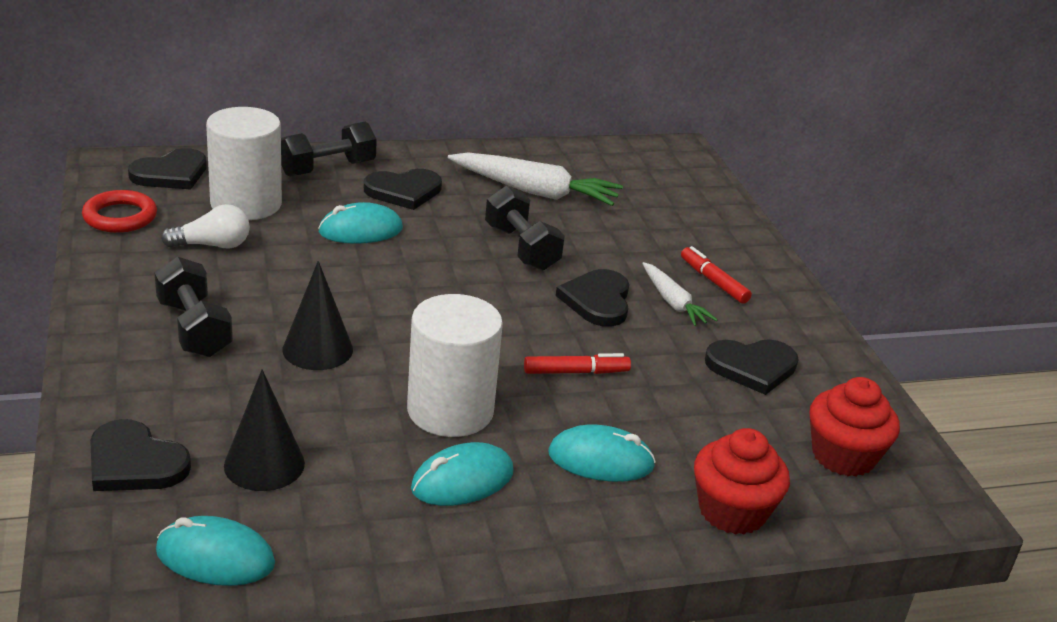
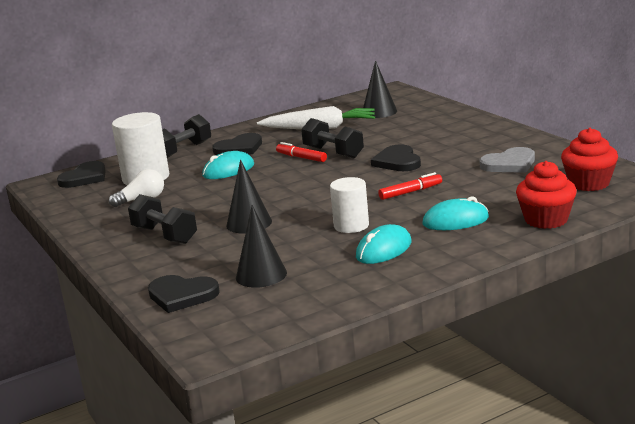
camera: 10 degrees left, 10 degrees down
red ring [82,190,157,233] -> none
turquoise mouse [156,516,275,586] -> none
white cylinder [407,294,503,437] -> white cylinder [330,177,369,233], size x0.63
white carrot [642,262,718,326] -> none
red marker [681,246,752,304] -> red marker moved to [276,142,327,162]
black heart [705,339,799,395] -> grey heart [480,147,535,173]
none -> black cone [363,60,397,118]

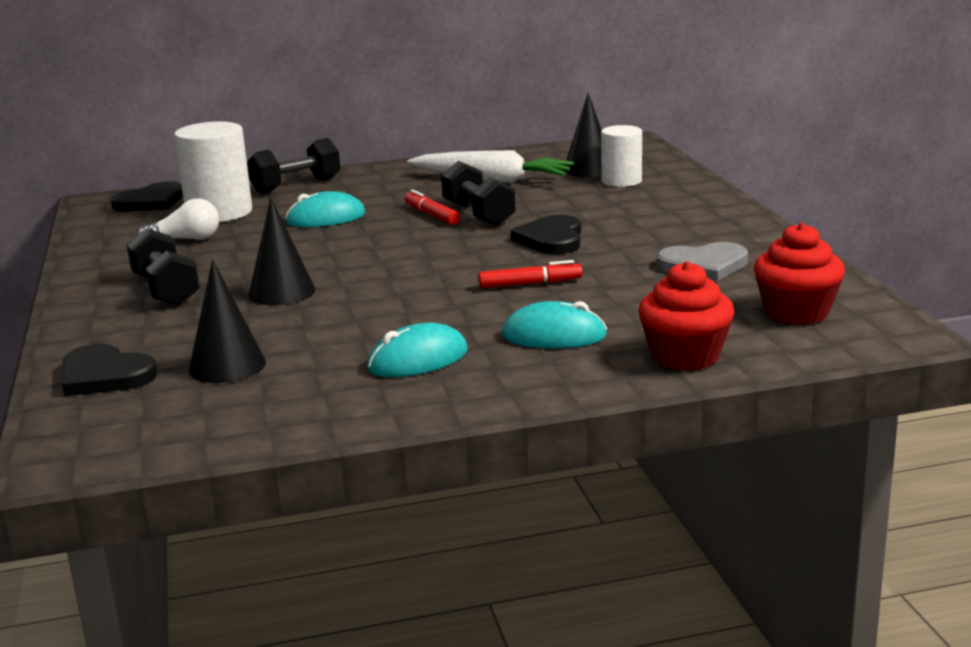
camera: 15 degrees right, 0 degrees up
black heart [212,133,262,155] -> none
white cylinder [330,177,369,233] -> white cylinder moved to [601,125,642,187]

